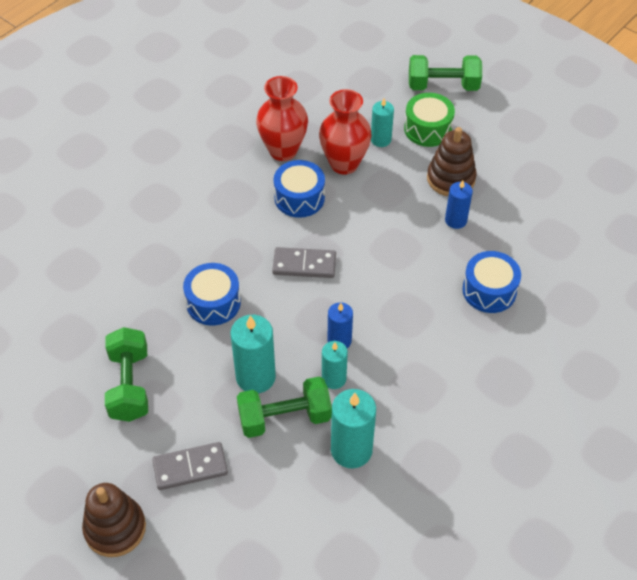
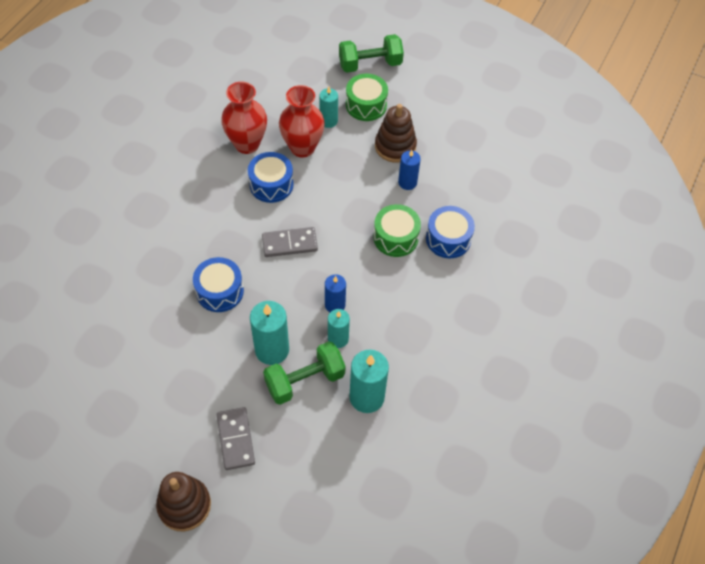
camera: 15 degrees left, 5 degrees up
green dumbbell [105,327,148,422] -> none
grey domino [152,442,228,490] -> grey domino turned 75 degrees counterclockwise [217,407,255,470]
none -> green drum [373,204,421,257]

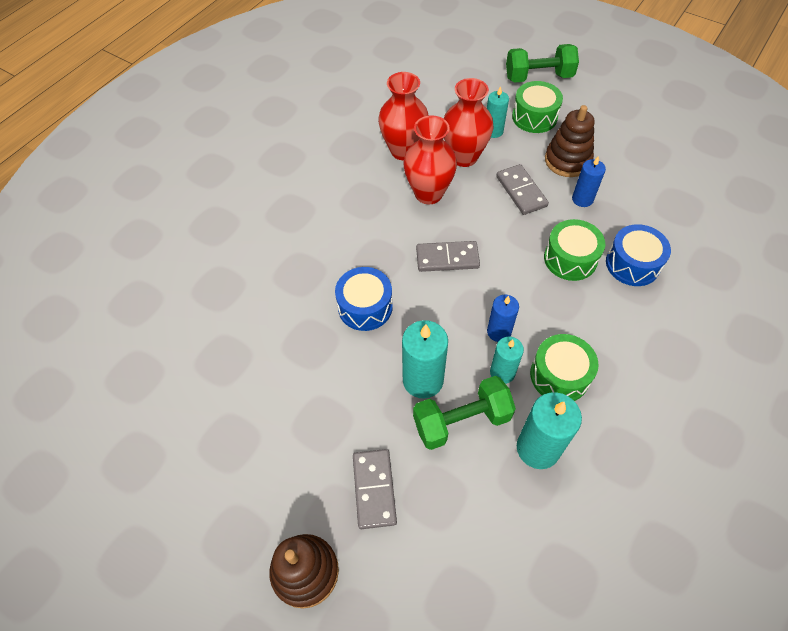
camera: 10 degrees right, 0 degrees up
blue drum [248,152,294,203] -> red vase [403,115,457,204]
none -> grey domino [496,164,549,215]
none -> green drum [530,334,599,401]

